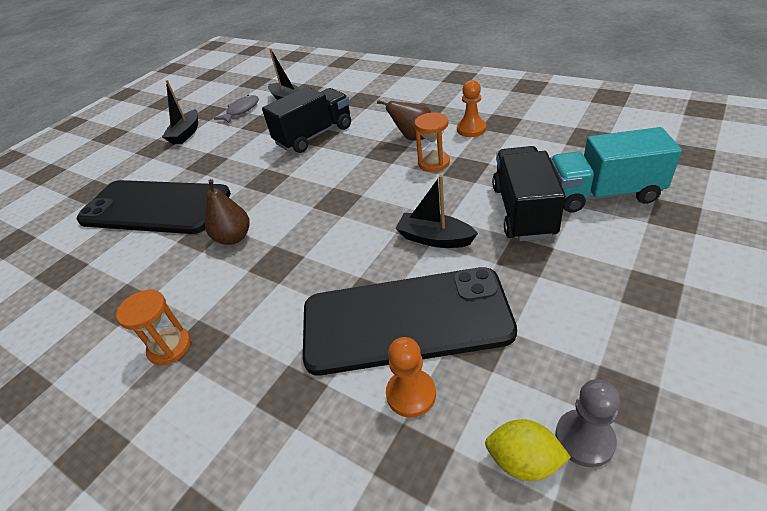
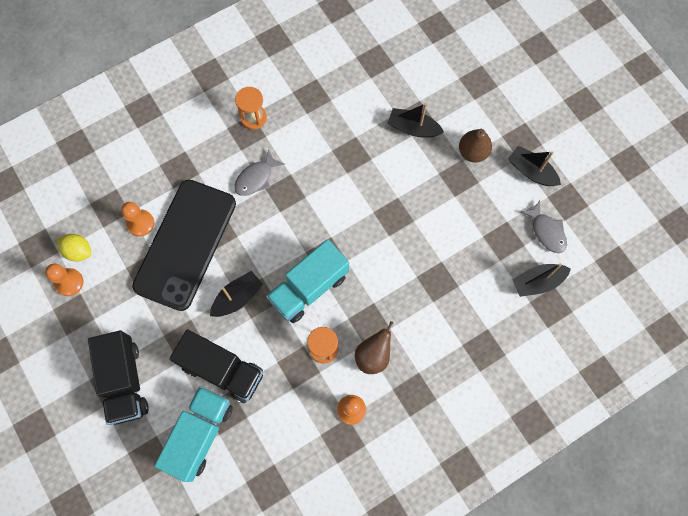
camera: 110 degrees right, 30 degrees up
black phone [76,180,231,234] -> black boat [388,103,444,138]
brown pear [205,179,250,245] -> brown pear moved to [459,129,492,162]
black truck [262,86,351,153] -> black truck moved to [88,330,149,425]
yellow lemon [485,419,571,481] -> yellow lemon turned 75 degrees clockwise [57,234,91,261]
grey pawn [555,379,620,467] -> orange pawn [45,264,83,296]
none -> grey fish [234,149,285,196]
none -> turquoise truck [266,239,349,323]

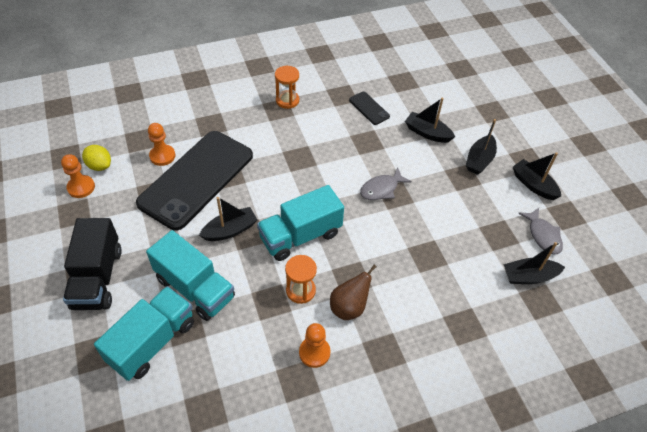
camera: 10 degrees right, 20 degrees down
black truck [170,330,263,403] -> turquoise truck [146,230,235,321]
grey fish [234,149,285,196] -> grey fish moved to [360,168,412,200]
brown pear [459,129,492,162] -> black boat [466,119,497,175]
none -> black phone [349,92,390,125]

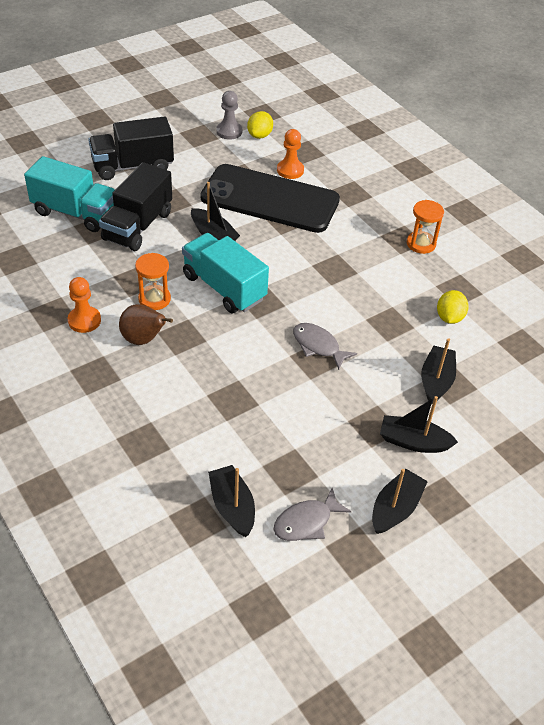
camera: 75 degrees right, 5 degrees down
orange pawn [61,154,95,198] -> grey pawn [216,91,242,140]
turquoise truck [146,230,235,321] -> black truck [99,162,172,251]
black phone [349,92,390,125] -> yellow lemon [437,290,469,324]

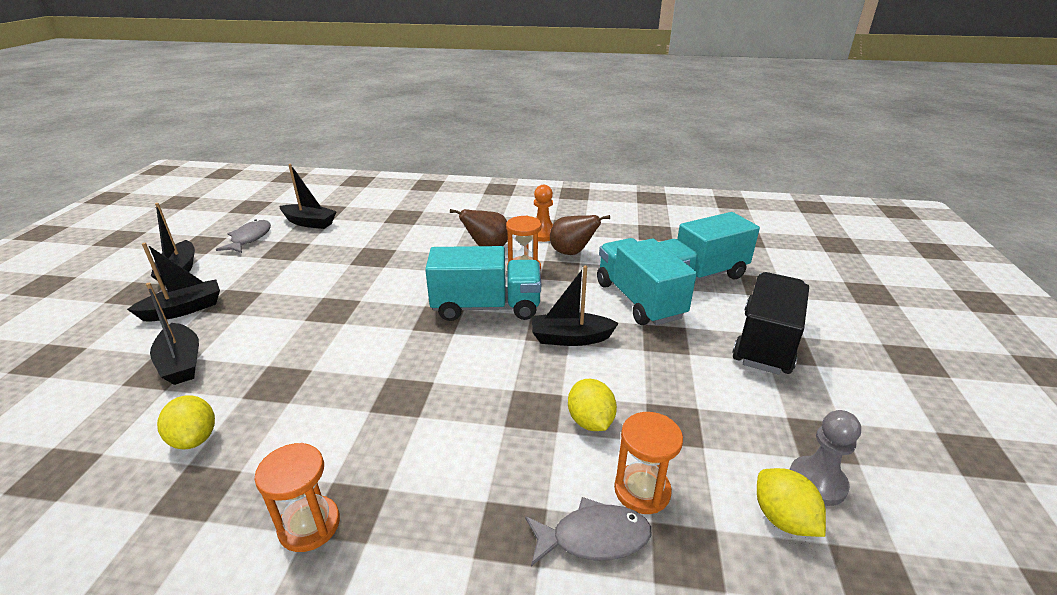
camera: 135 degrees right, 15 degrees down
black truck [99,162,172,251] -> turquoise truck [597,238,697,325]
black phone [200,164,340,233] -> yellow lemon [568,379,617,431]
orange pawn [277,129,304,179] -> orange hourglass [614,412,683,514]
grey fish [293,323,357,370] -> grey fish moved to [525,497,651,567]
none -> brown pear [550,215,610,255]

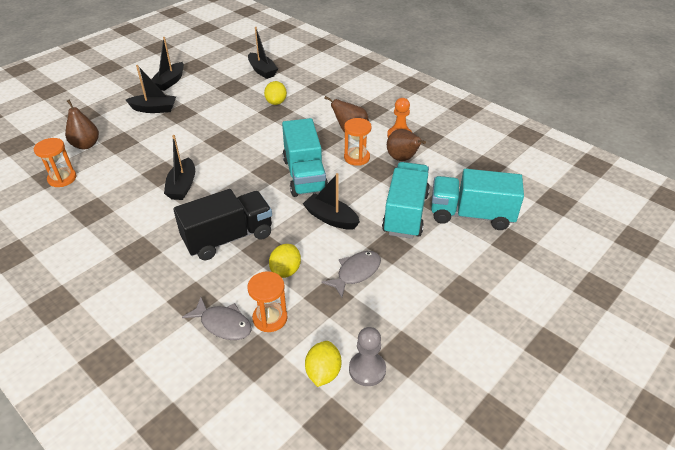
camera: 35 degrees right, 10 degrees up
black boat [146,283,199,385] -> black boat moved to [164,135,195,200]
yellow lemon [157,395,215,450] -> yellow lemon moved to [264,81,287,105]
grey fish [216,219,271,253] -> grey fish moved to [322,251,381,298]
orange hourglass [255,443,340,552] -> orange hourglass moved to [34,138,76,187]
turquoise truck [425,246,541,321] -> turquoise truck turned 45 degrees clockwise [282,118,328,197]
black truck [732,272,809,374] -> black truck moved to [173,189,272,260]
none -> brown pear [65,100,99,149]

